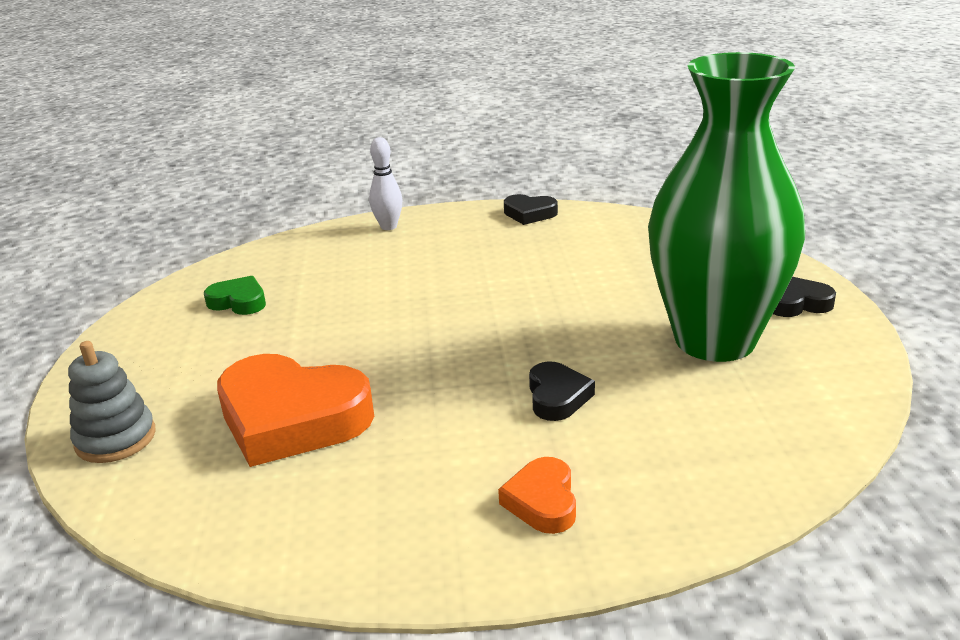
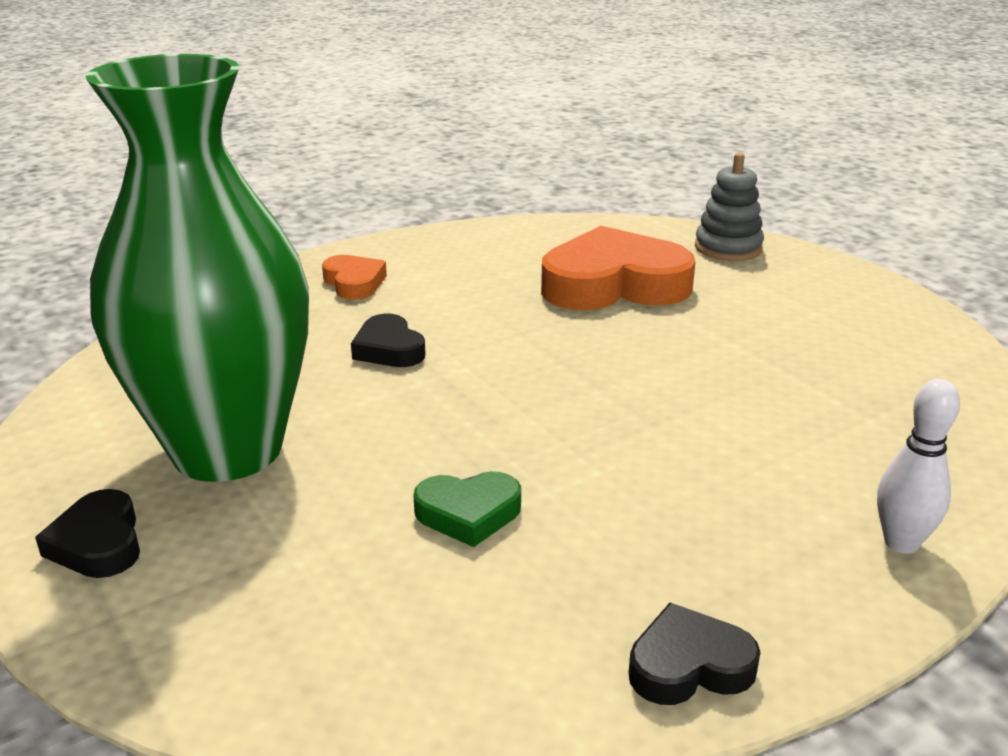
camera: 150 degrees right, 0 degrees up
green heart [204,276,266,315] -> green heart moved to [413,471,521,547]
black heart [773,277,836,317] -> black heart turned 105 degrees clockwise [35,489,140,578]

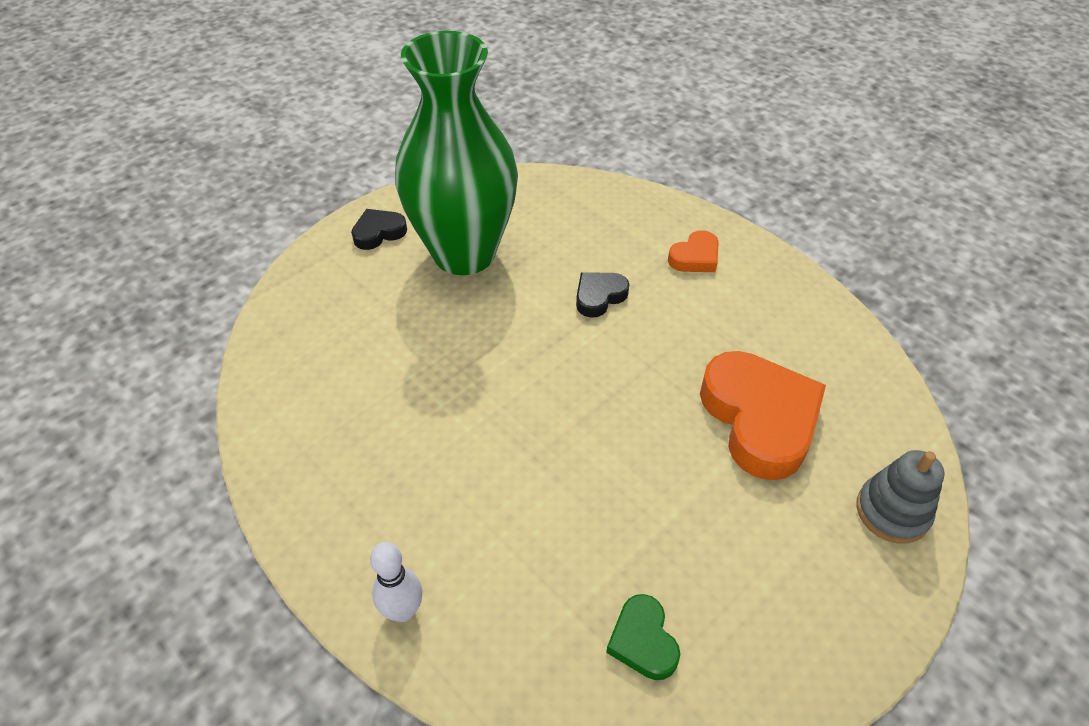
camera: 80 degrees right, 20 degrees up
green heart [413,471,521,547] -> green heart moved to [606,594,680,680]
black heart [628,603,761,705] -> none

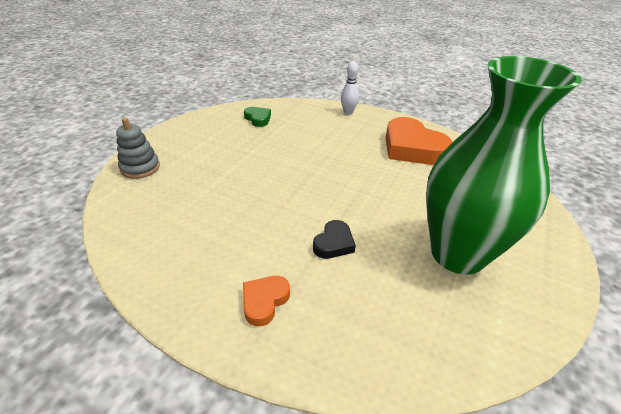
camera: 160 degrees right, 10 degrees down
black heart [351,209,407,250] -> none
orange heart [700,351,826,480] -> orange heart moved to [385,117,452,165]

